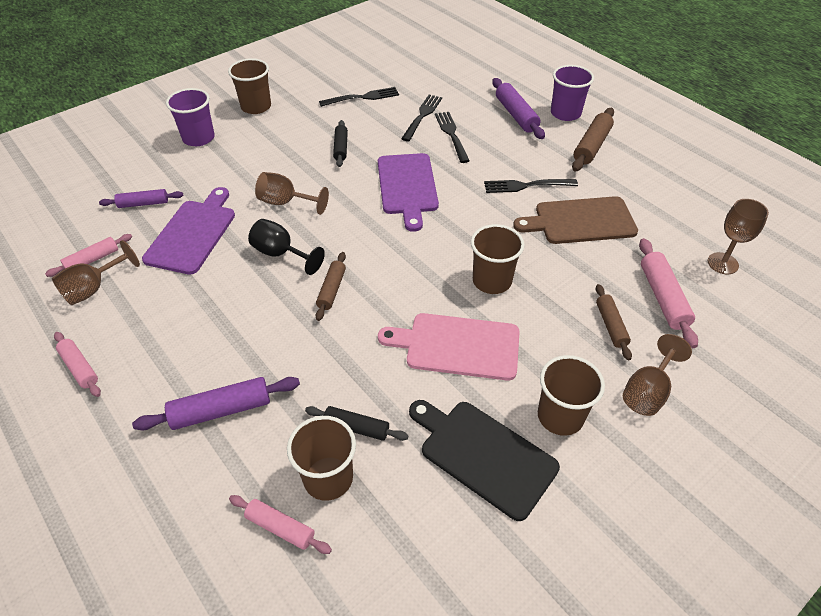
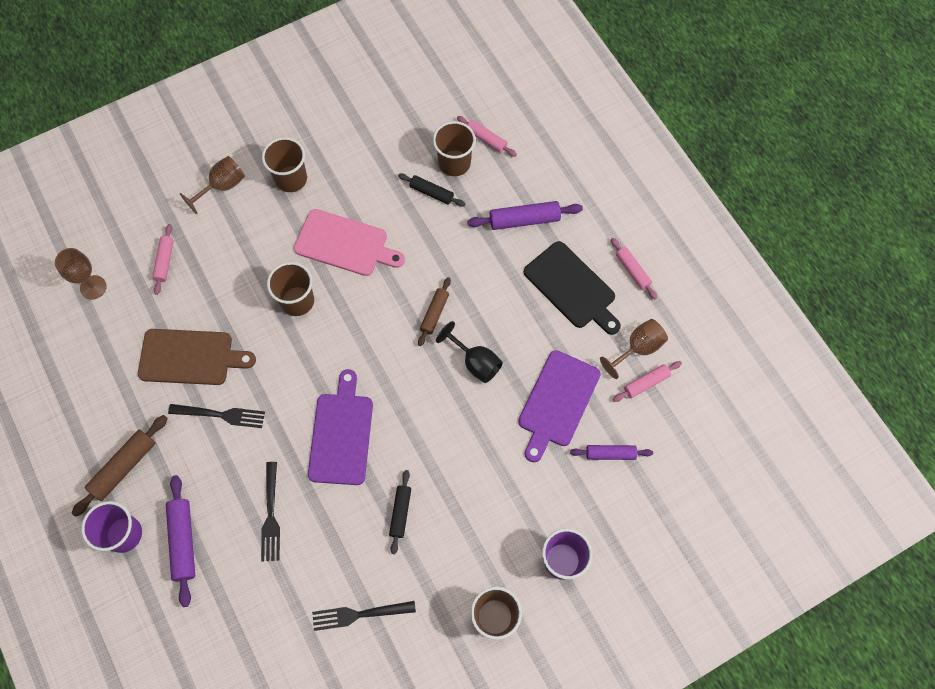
camera: 170 degrees left, 20 degrees up
brown goblet [255,172,329,215] -> none
black fork [401,95,442,141] -> none
black cutting board [409,400,560,521] -> black cutting board moved to [524,241,621,335]
brown rolling pin [596,284,632,360] -> none
pink rolling pin [639,238,698,348] -> pink rolling pin [152,224,174,295], size x0.65

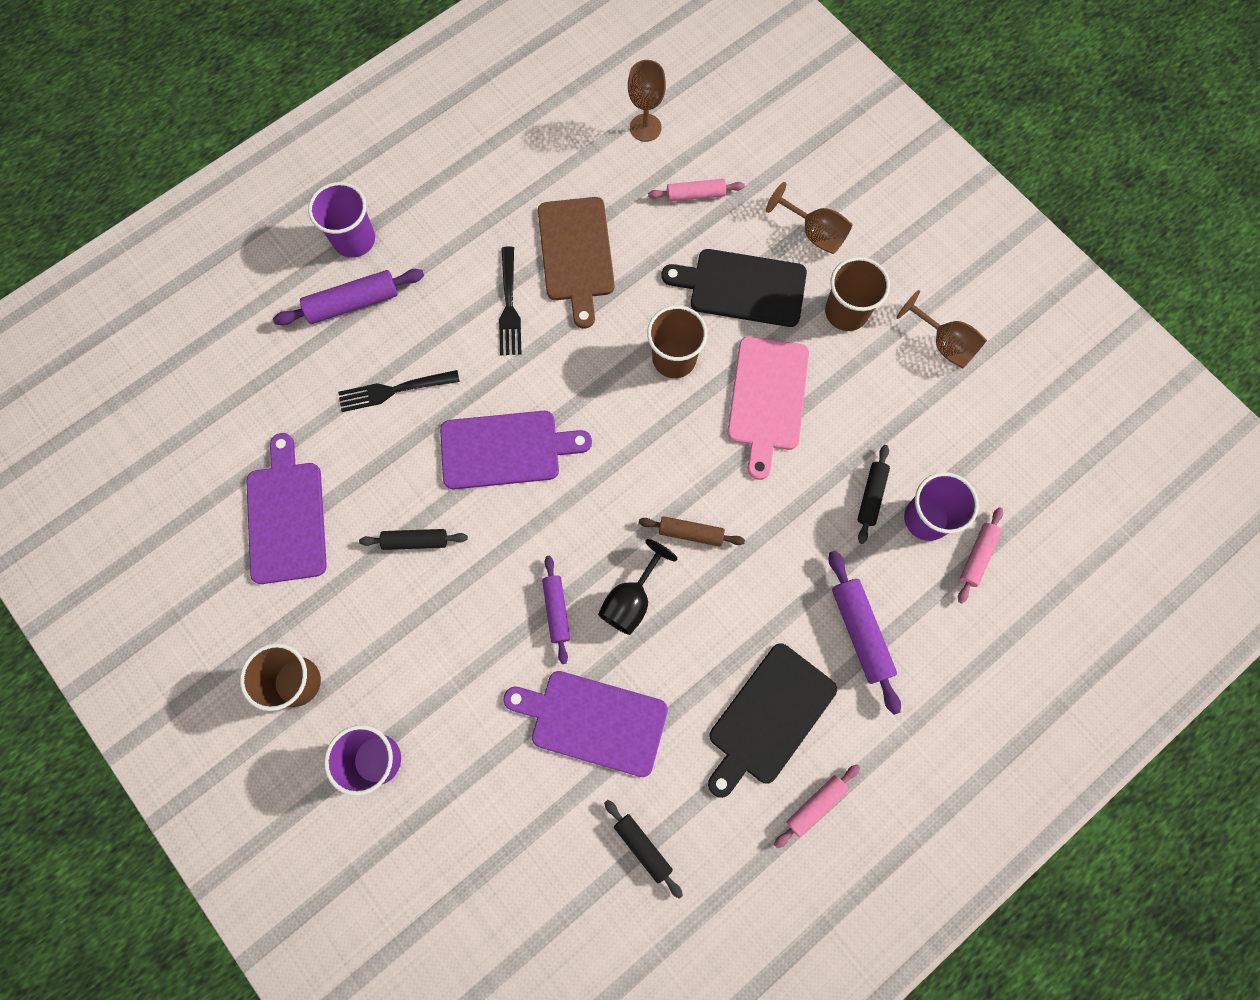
camera: 80 degrees right, 5 degrees up
brown rolling pin [71,415,168,517] -> none
black fork [312,601,416,631] -> purple cutting board [246,433,327,584]
brown cup [433,121,476,176] -> purple cup [904,472,979,541]
purple rolling pin [570,445,653,460] -> purple rolling pin moved to [542,556,570,664]
brown goblet [600,319,668,379] -> brown goblet moved to [896,290,987,369]
pink rolling pin [613,361,682,402] -> black rolling pin [604,800,683,899]
none -> black cutting board [661,249,807,327]

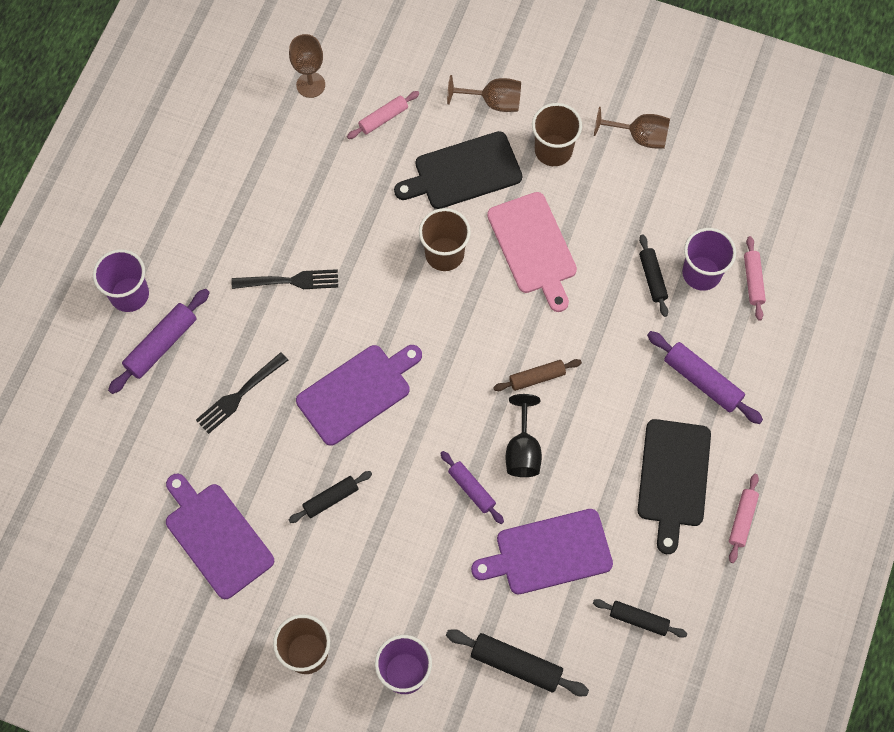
camera: 30 degrees left, 5 degrees down
black fork [499,246,521,355] -> black fork turned 60 degrees counterclockwise [232,269,338,289]
brown cutting board [538,197,615,329] -> none
none -> black rolling pin [446,629,589,696]

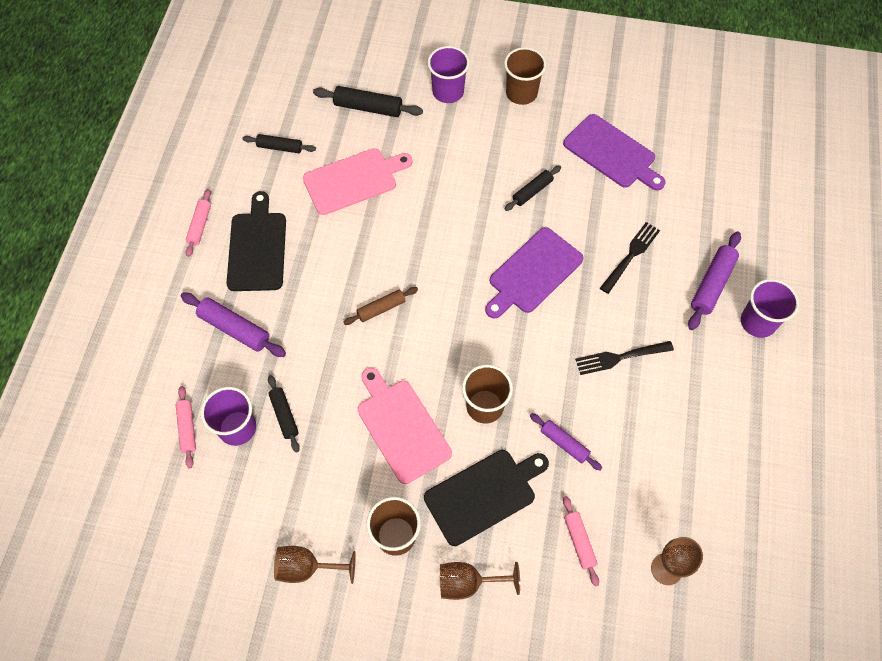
camera: 170 degrees right, 5 degrees down
pink rolling pin [347,91,419,139] -> pink rolling pin turned 60 degrees counterclockwise [563,496,599,587]
purple rolling pin [440,451,504,524] -> purple rolling pin moved to [530,413,602,471]
purple cutting board [471,509,613,594] -> pink cutting board [303,148,413,215]
black goblet [506,394,542,477] -> none

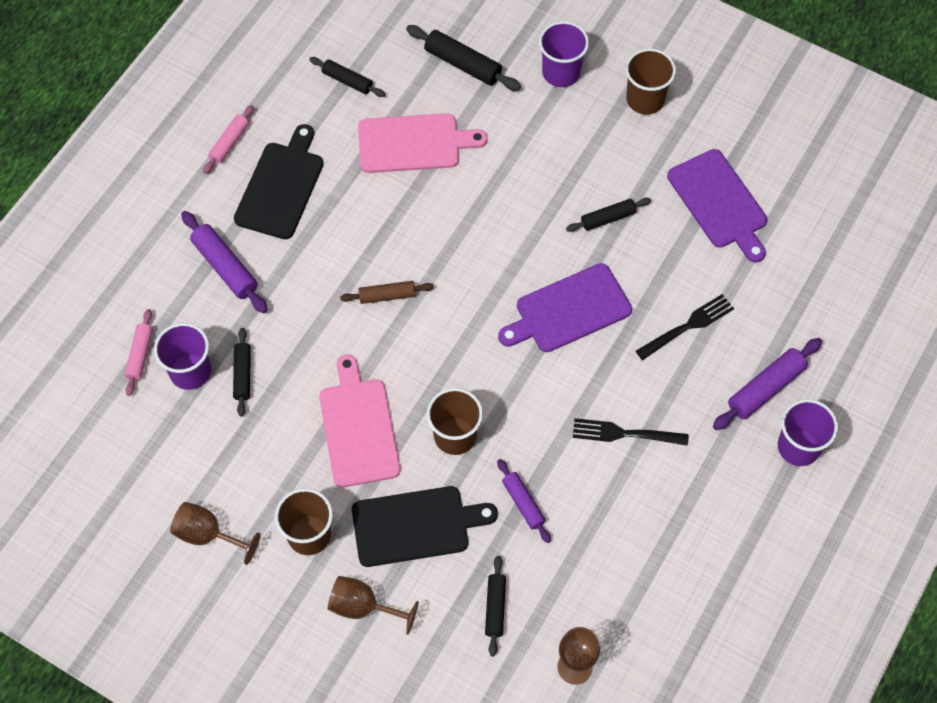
camera: 20 degrees right, 0 degrees up
pink rolling pin [563,496,599,587] -> black rolling pin [485,556,506,656]

